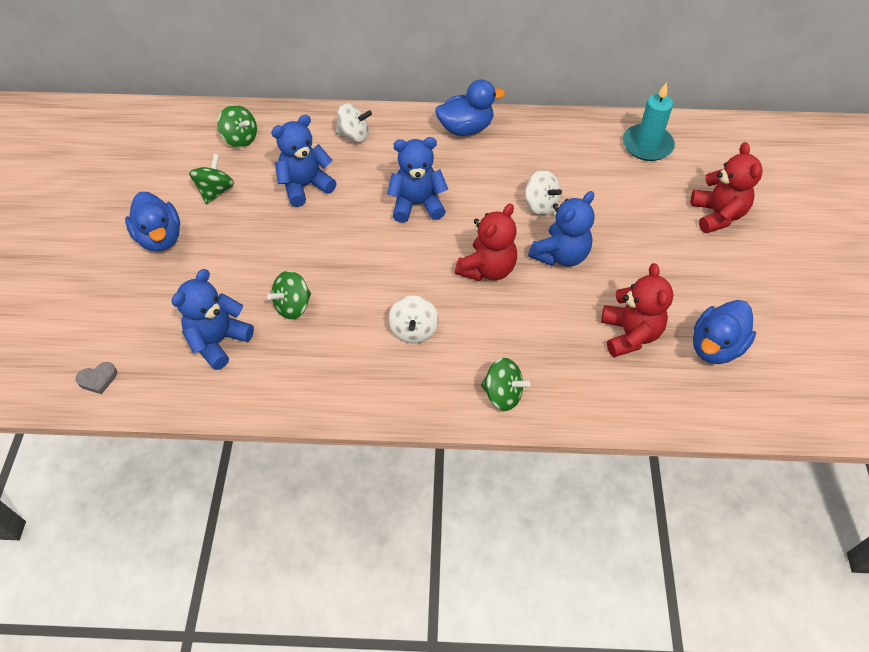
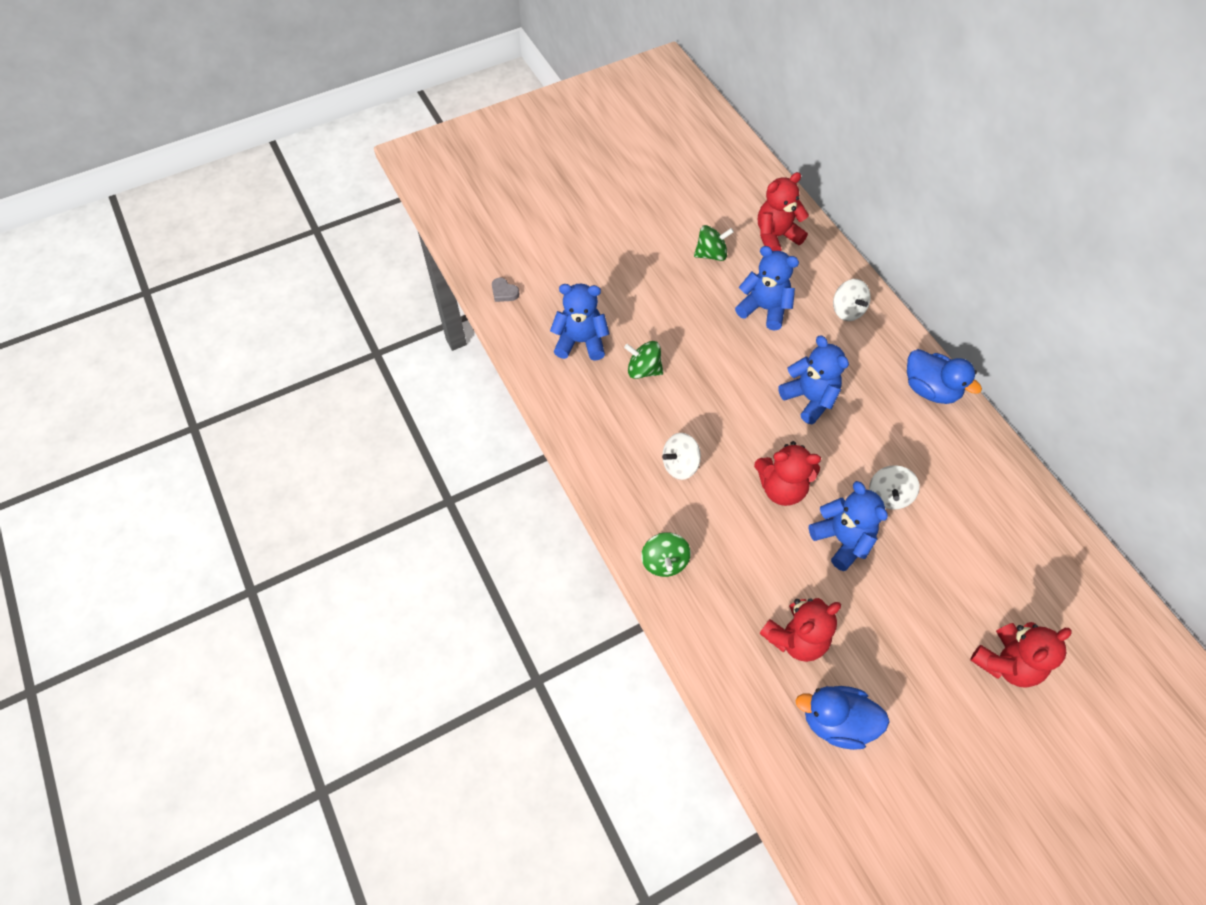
camera: 60 degrees right, 5 degrees up
blue duck [125,192,180,252] -> none
green spinning top [217,105,257,148] -> red teddy bear [758,172,809,251]
blue teddy bear [528,191,595,267] -> blue teddy bear turned 135 degrees counterclockwise [809,481,888,571]
turquoise candle [623,82,675,161] -> none

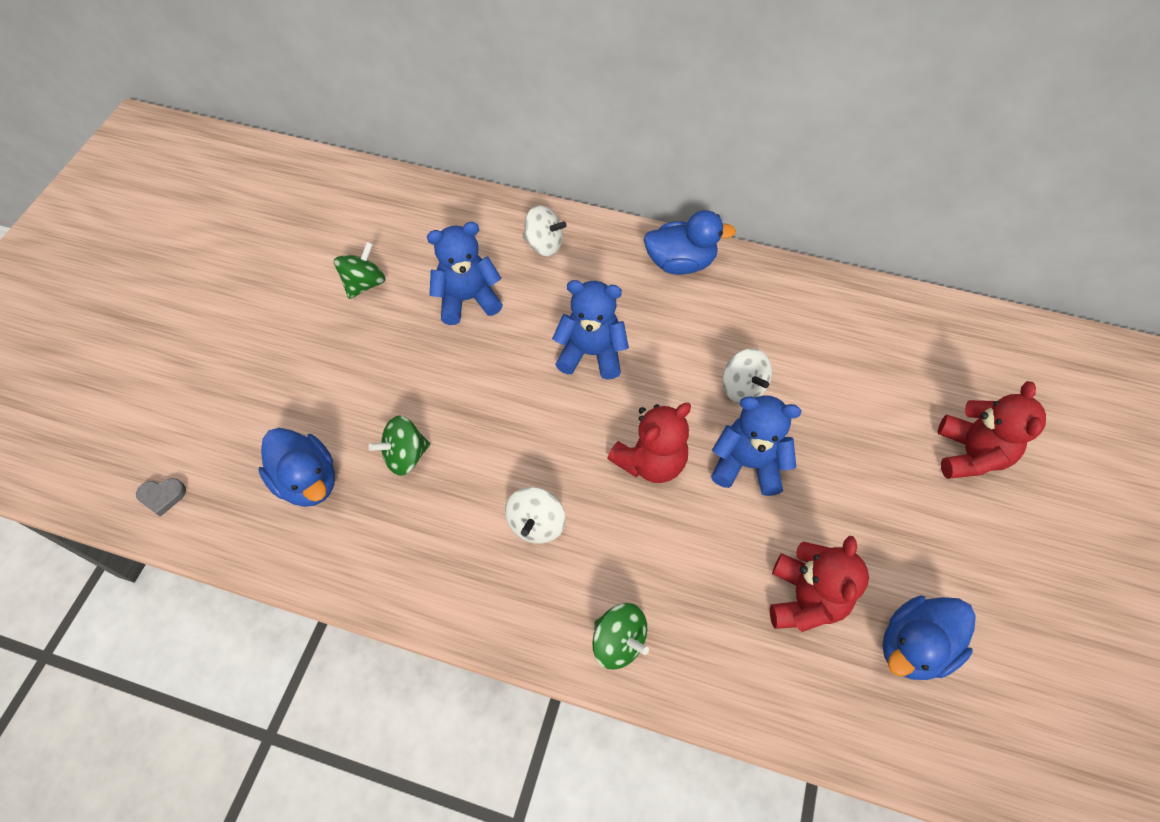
camera: 45 degrees left, 0 degrees up
blue teddy bear [550,284,610,361] -> blue duck [258,428,335,507]
red teddy bear [758,172,809,251] -> none

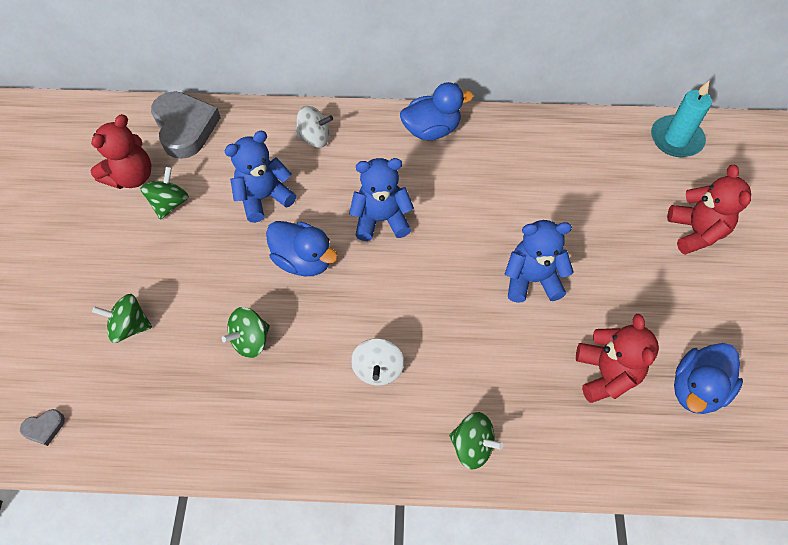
camera: 15 degrees left, 0 degrees up
blue duck [258,428,335,507] -> blue duck moved to [266,221,338,276]
red teddy bear [607,403,691,483] -> red teddy bear moved to [91,114,151,189]
white spinning top [722,348,772,403] -> none
none -> green spinning top [92,294,152,343]
none -> grey heart [151,91,221,159]
none -> turquoise candle [651,81,712,157]

